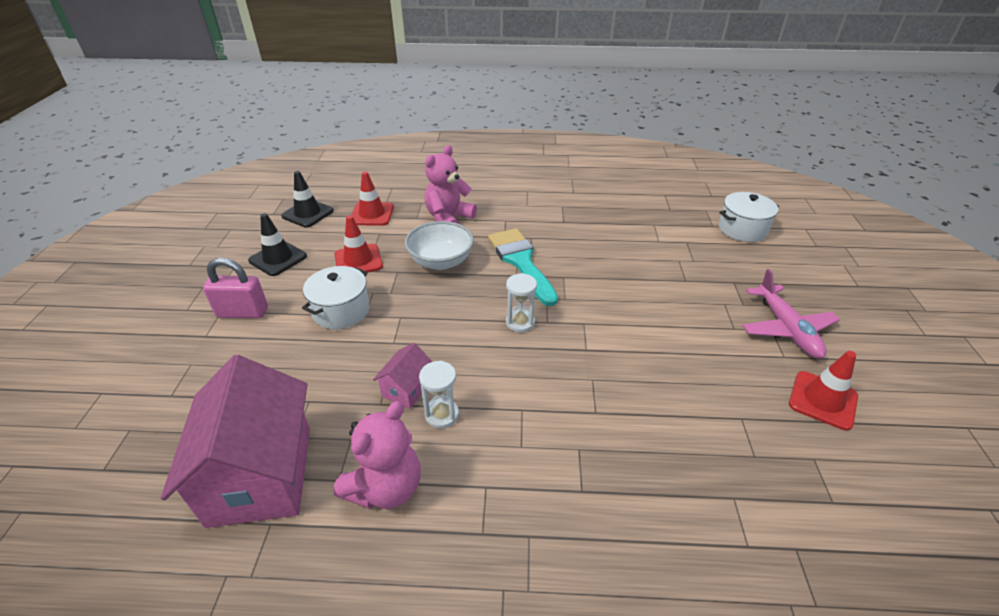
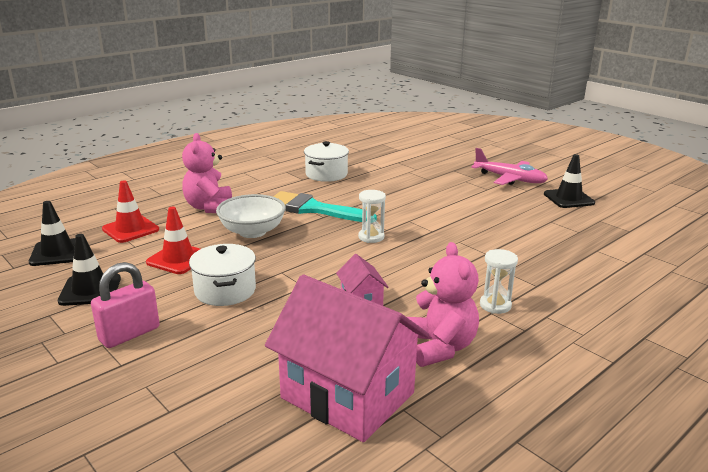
camera: 45 degrees left, 15 degrees down
white hourglass [419,361,459,428] -> white hourglass moved to [480,249,518,314]
white pot [719,192,779,242] -> white pot moved to [304,141,349,182]
red traffic cone [789,351,858,431] -> black traffic cone [544,154,595,208]

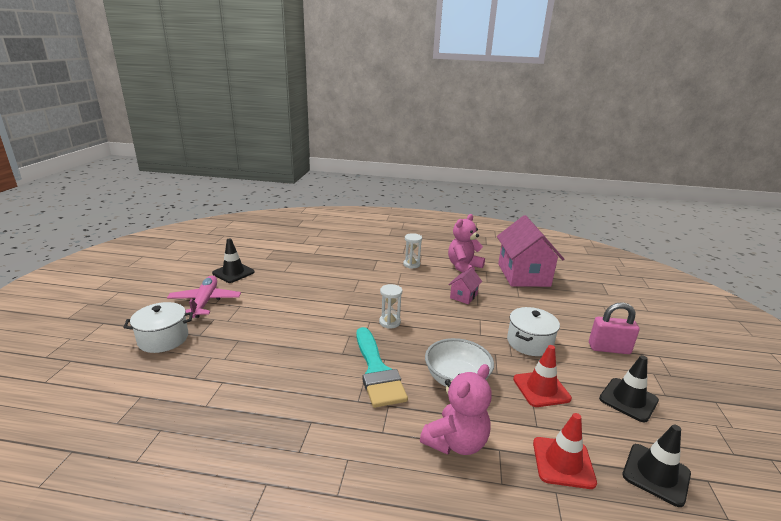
camera: 130 degrees left, 0 degrees up
white pot [304,141,349,182] -> white pot moved to [123,302,193,353]

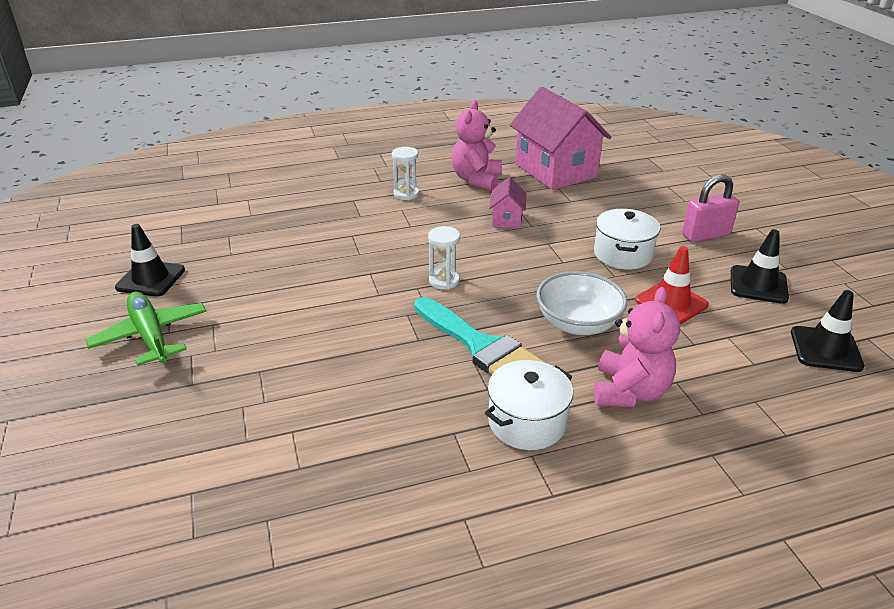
camera: 25 degrees left, 10 degrees up
white pot [123,302,193,353] -> white pot moved to [485,360,573,450]
pink plane [167,276,241,318] -> green plane [85,292,207,366]
red traffic cone [533,413,597,489] -> none

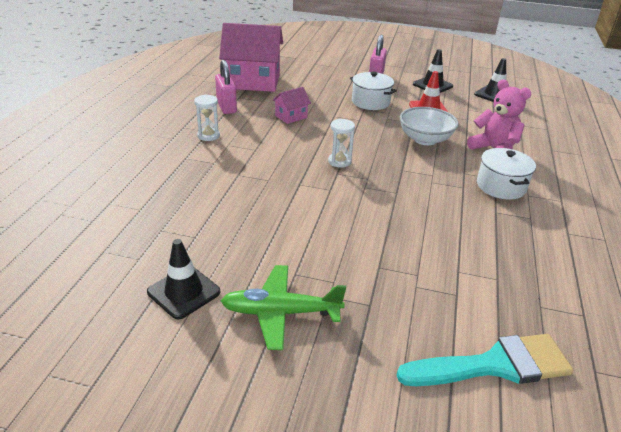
camera: 60 degrees left, 0 degrees up
turquoise brush [414,297,546,374] -> turquoise brush moved to [397,334,573,386]
pink teddy bear [452,100,502,190] -> pink padlock [215,60,237,114]
pink house [489,177,526,228] -> pink house turned 75 degrees counterclockwise [272,87,311,124]

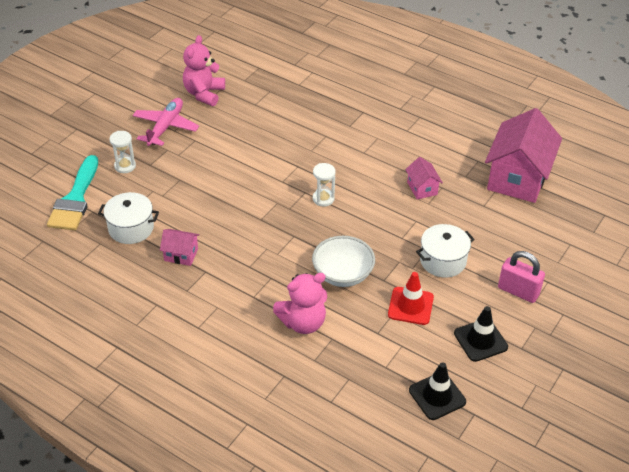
camera: 110 degrees right, 10 degrees up
black traffic cone [147,239,220,319] -> pink teddy bear [183,35,225,106]
white hourglass [194,94,220,141] -> white hourglass moved to [109,131,136,173]
pink padlock [215,60,237,114] -> none
green plane [221,265,346,350] -> pink plane [133,98,199,146]
white pot [477,148,536,199] -> white pot moved to [98,192,159,244]
none -> pink house [160,229,199,266]

